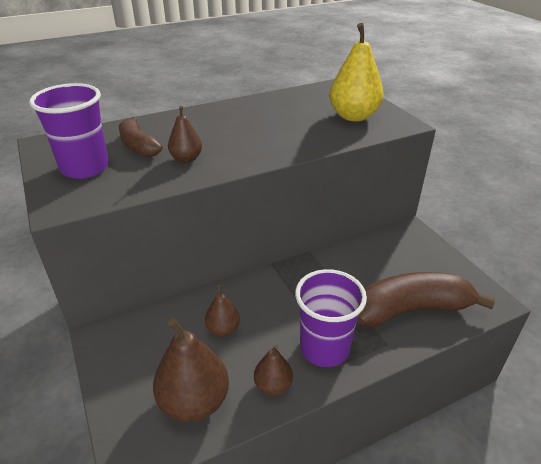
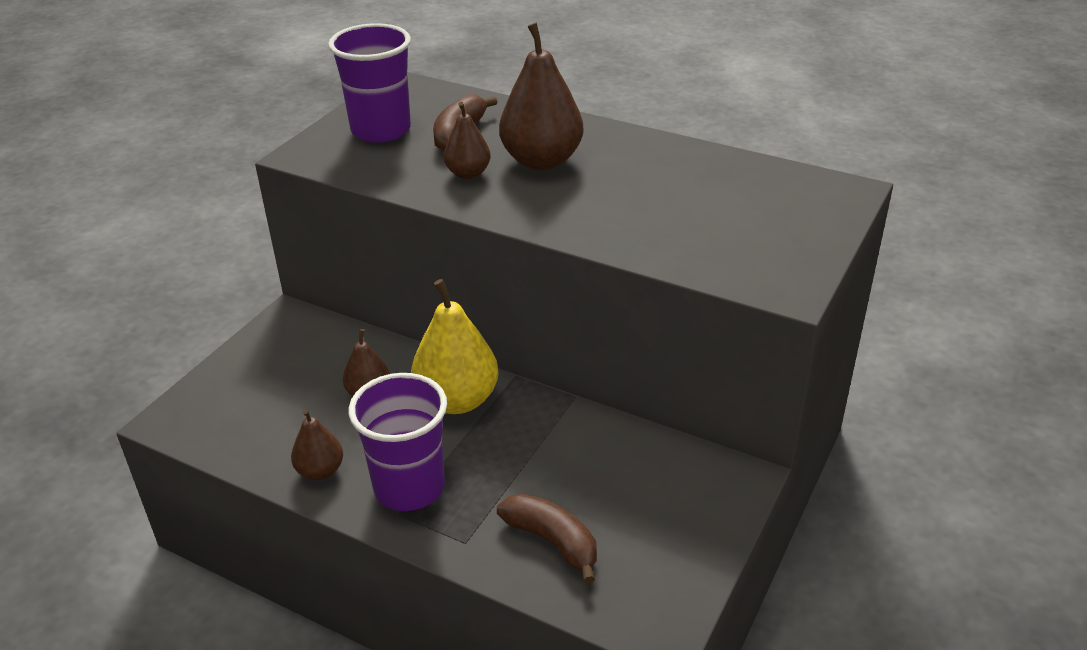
camera: 55 degrees right, 0 degrees up
brown pear [153,318,229,422] -> brown pear moved to [499,23,584,170]
yellow pear [329,23,384,121] -> yellow pear moved to [411,279,498,414]
brown banana [357,272,496,327] -> brown banana [497,494,597,584], size x0.58

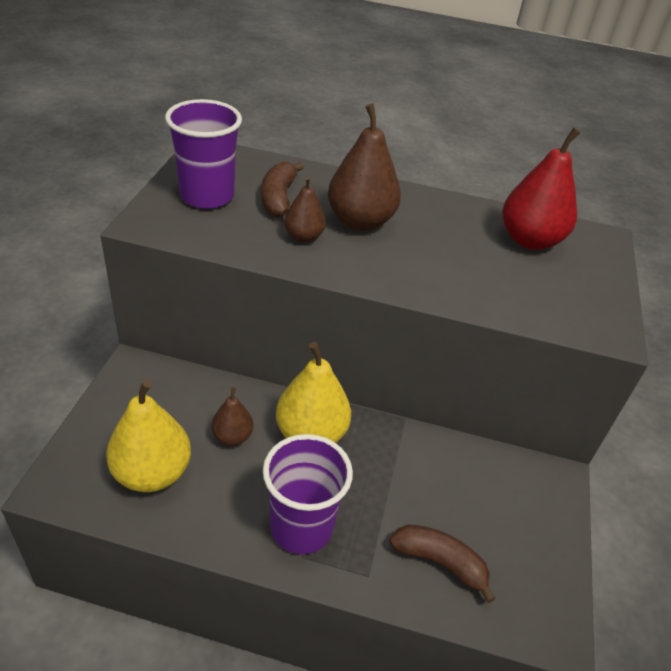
camera: 20 degrees left, 5 degrees up
brown pear [291,409,343,480] -> none
none -> yellow pear [106,380,191,492]
none -> red pear [502,127,581,250]

